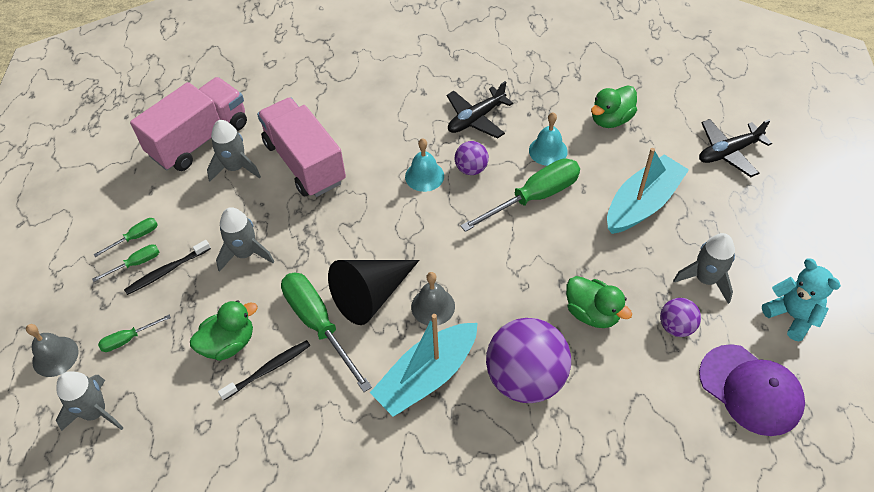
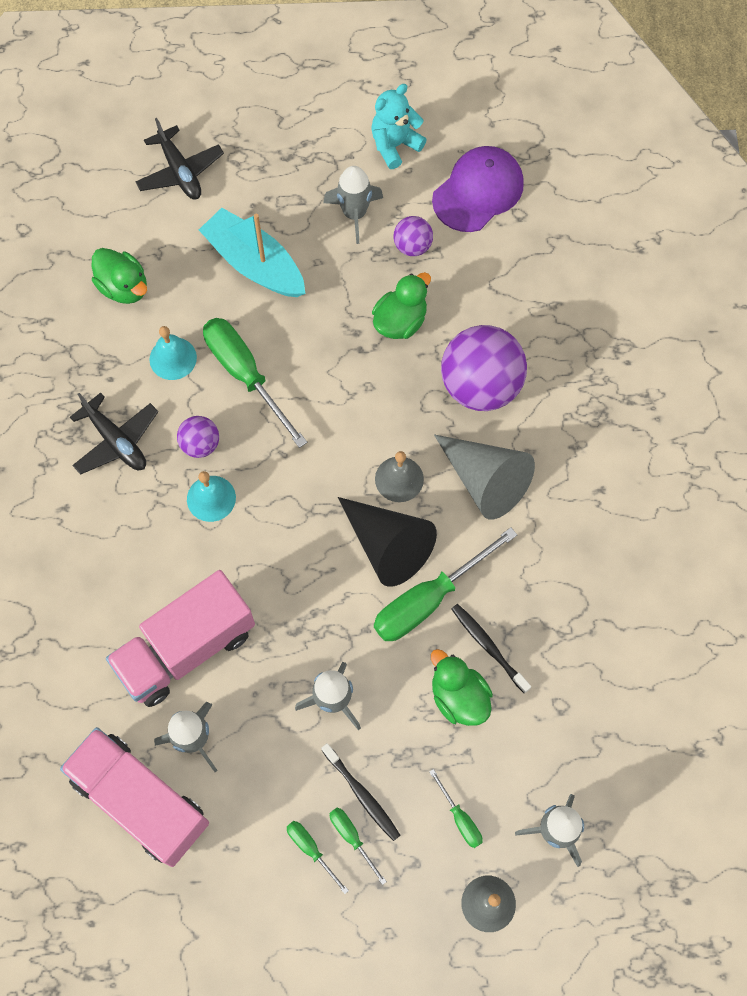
camera: 95 degrees left, 15 degrees up
turquoise boat [370,314,477,417] -> grey cone [434,434,535,519]

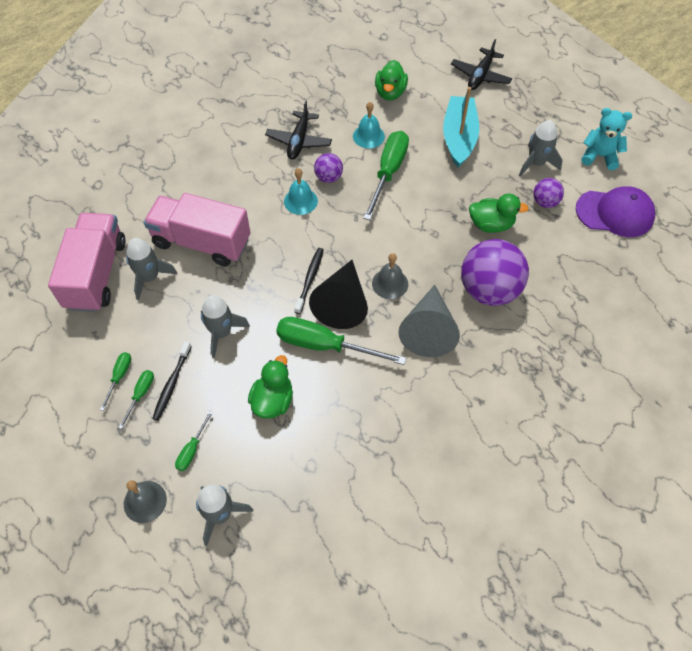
camera: 55 degrees right, 10 degrees down
black toothbrush [451,604,531,693] -> black toothbrush moved to [294,248,324,314]

